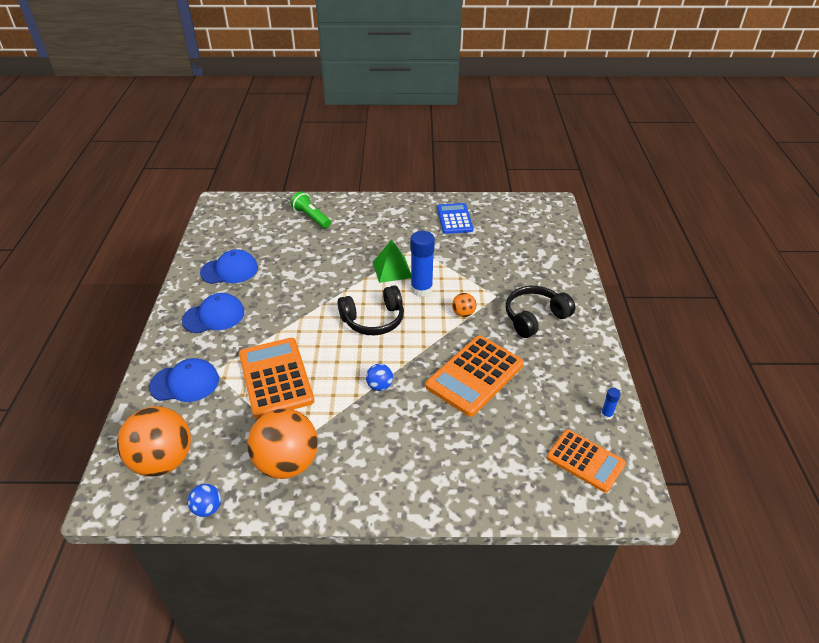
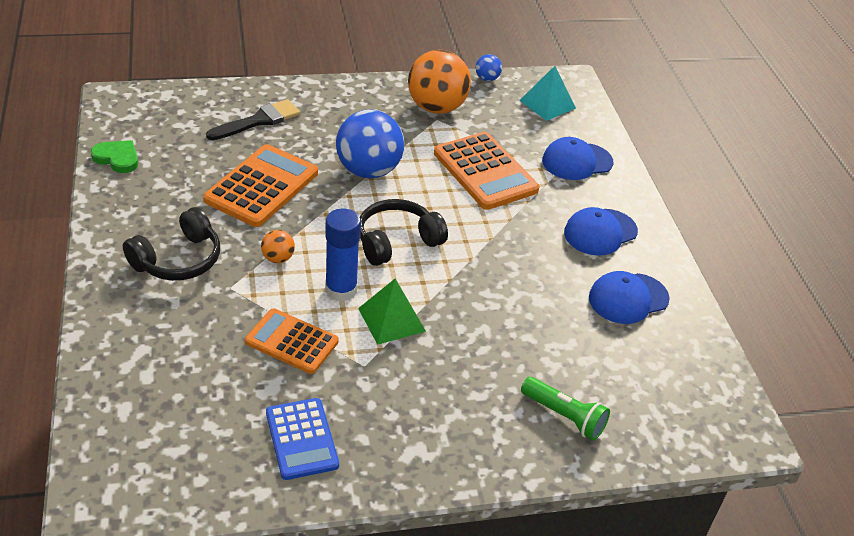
camera: 165 degrees right, 0 degrees up
orange ball [117,406,191,477] -> turquoise pyramid [519,66,576,121]
blue ball [366,364,393,391] -> blue ball [336,109,404,178], size x2.24
orange calculator [547,429,626,493] -> orange calculator moved to [245,309,339,374]
blue glue stick [601,388,621,420] -> green heart [91,140,138,173]
none -> black brush [206,99,301,140]

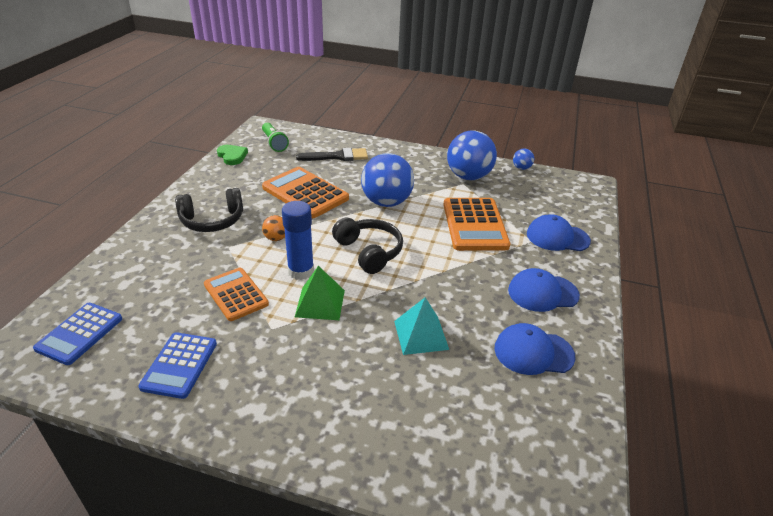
camera: 30 degrees right, 5 degrees down
orange calculator [203,144,318,227] -> orange calculator turned 105 degrees counterclockwise [262,167,349,218]
black headphones [360,199,448,266] -> black headphones turned 60 degrees clockwise [332,218,403,274]
orange ball [408,50,471,114] -> blue ball [447,130,497,180]
turquoise pyramid [519,66,576,121] -> turquoise pyramid moved to [394,297,449,355]
green flashlight [521,377,610,441] -> green flashlight moved to [262,123,289,152]
none -> blue calculator [33,303,122,365]

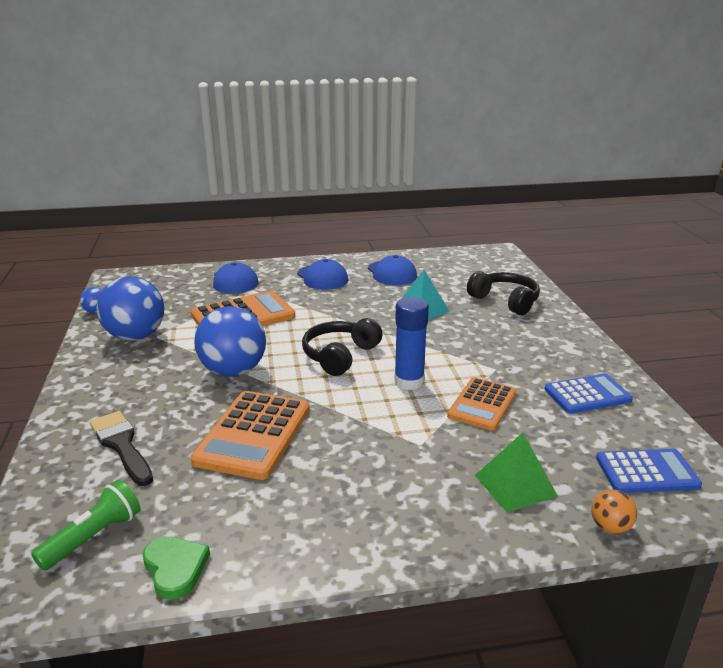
camera: 115 degrees left, 10 degrees down
black headphones [175,188,243,232] -> black headphones moved to [467,271,540,315]
green heart [217,145,248,165] -> green heart turned 120 degrees clockwise [143,536,210,599]
orange ball [262,215,285,241] -> orange ball moved to [591,490,637,534]
green pyramid [295,266,345,320] -> green pyramid moved to [475,433,558,513]

